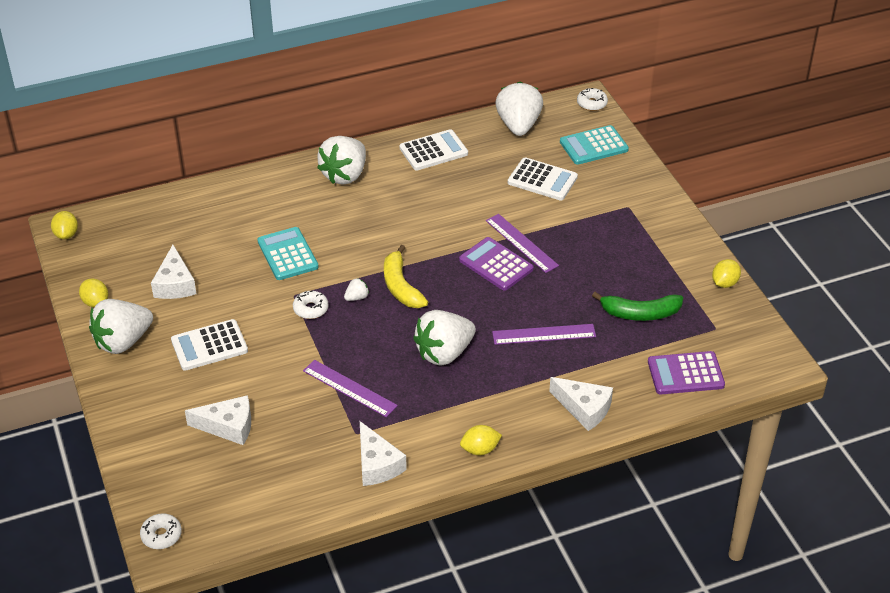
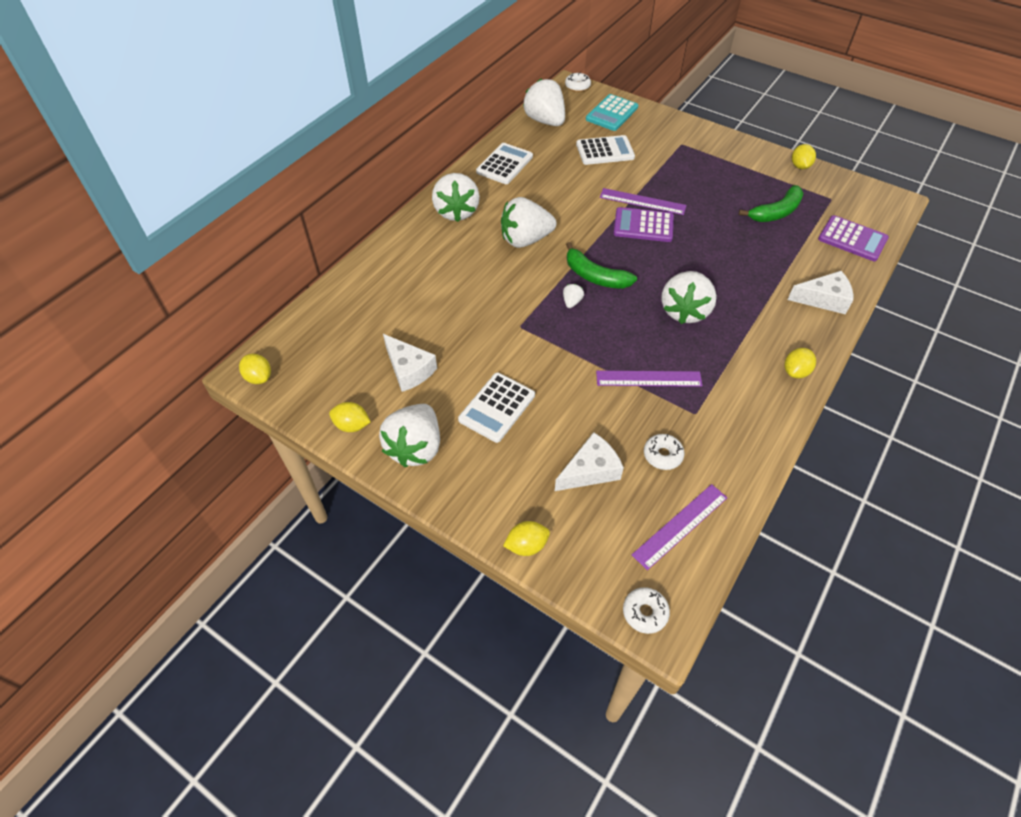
camera: 35 degrees left, 10 degrees up
turquoise calculator [257,227,319,280] -> none
white donut [293,291,329,319] -> white donut moved to [644,434,684,470]
white cheese [360,421,407,486] -> none
yellow banana [384,245,428,308] -> green banana [566,242,637,289]
purple ruler [492,324,596,345] -> purple ruler moved to [632,484,727,570]
purple calculator [648,351,725,394] -> purple calculator turned 105 degrees counterclockwise [818,215,889,261]
none -> white strawberry [501,197,556,248]
none -> yellow lemon [503,521,550,556]

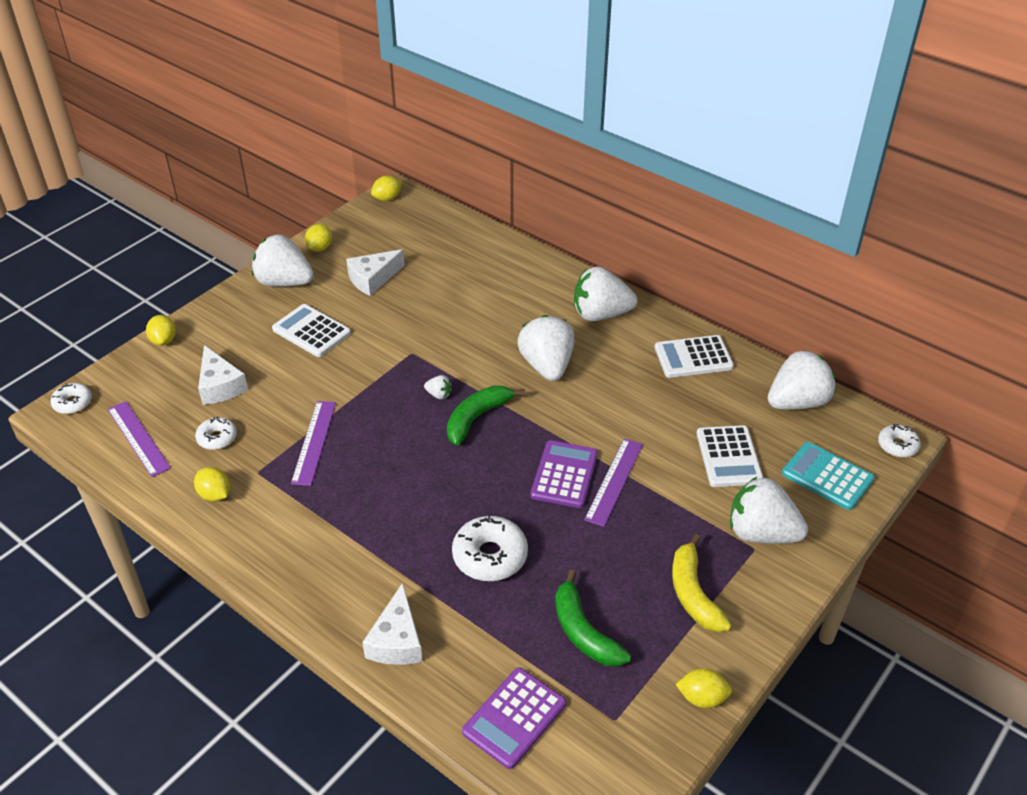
camera: 95 degrees right, 10 degrees down
white calculator [476,143,533,184] -> white calculator turned 135 degrees clockwise [655,335,734,378]
white strawberry [661,271,717,324] -> white strawberry moved to [730,476,808,544]
yellow lemon [785,348,816,378] -> yellow lemon moved to [194,467,230,502]
none -> white donut [452,514,528,581]
none -> yellow banana [672,534,731,632]

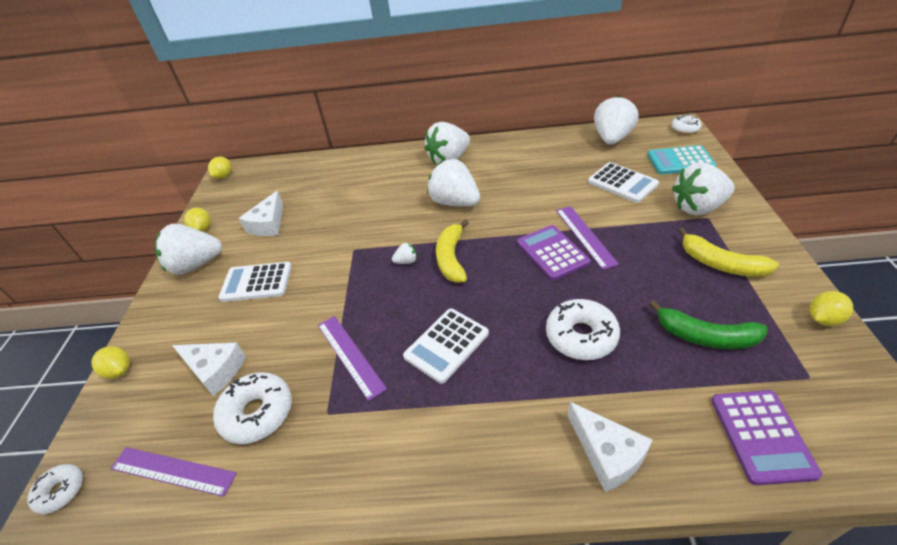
camera: 35 degrees left, 0 degrees up
yellow lemon [194,467,230,502] -> none
white donut [195,417,237,450] -> white donut [213,372,292,444], size x1.70
green banana [447,385,525,446] -> yellow banana [436,219,469,283]
white calculator [655,335,734,378] -> white calculator moved to [403,308,489,384]

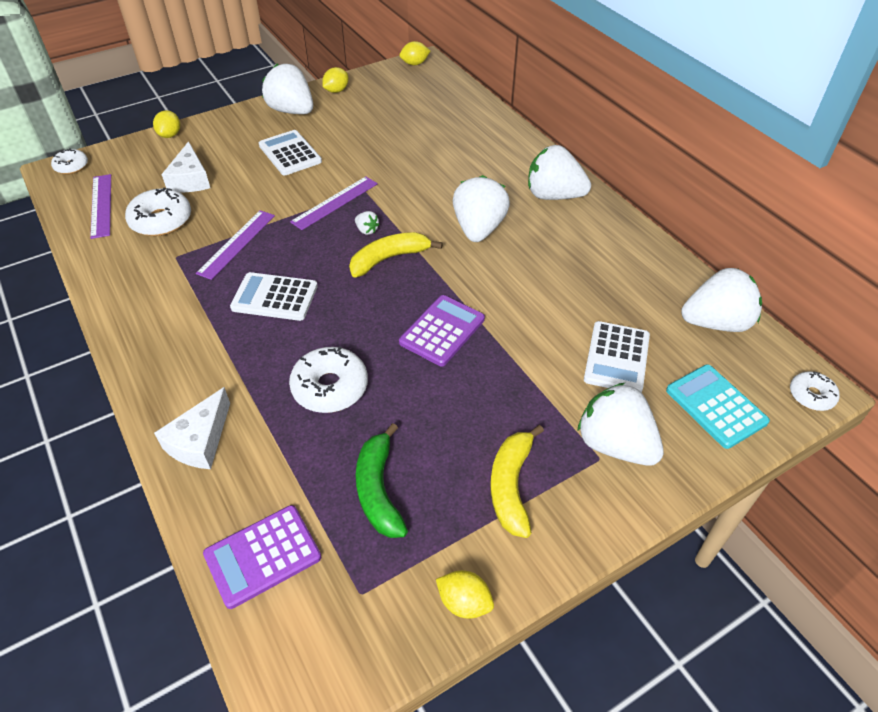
camera: 55 degrees right, 5 degrees up
white cheese [239,191,283,236] -> none
purple ruler [556,206,619,270] -> purple ruler moved to [290,176,378,230]

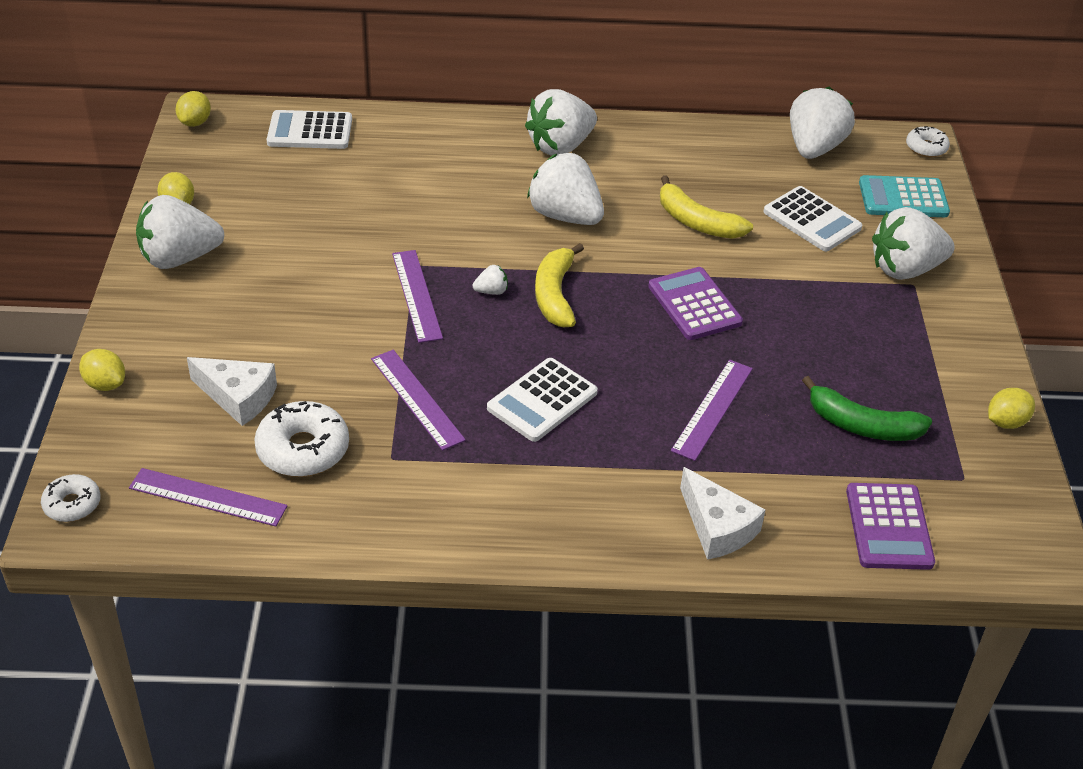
camera: 60 degrees left, 5 degrees down
white calculator [259,130,322,175] -> white calculator moved to [267,110,352,149]
white donut [289,346,368,413] -> purple ruler [671,360,753,461]
yellow banana [490,425,544,538] -> yellow banana moved to [660,175,753,239]

